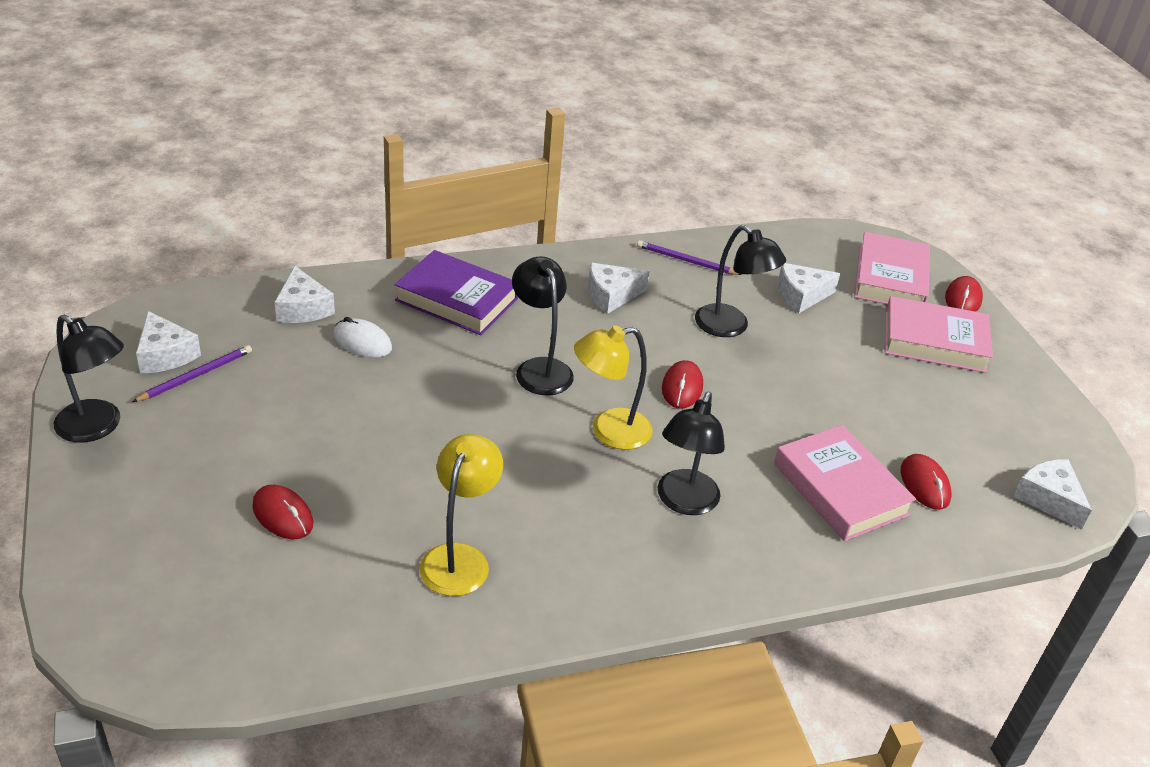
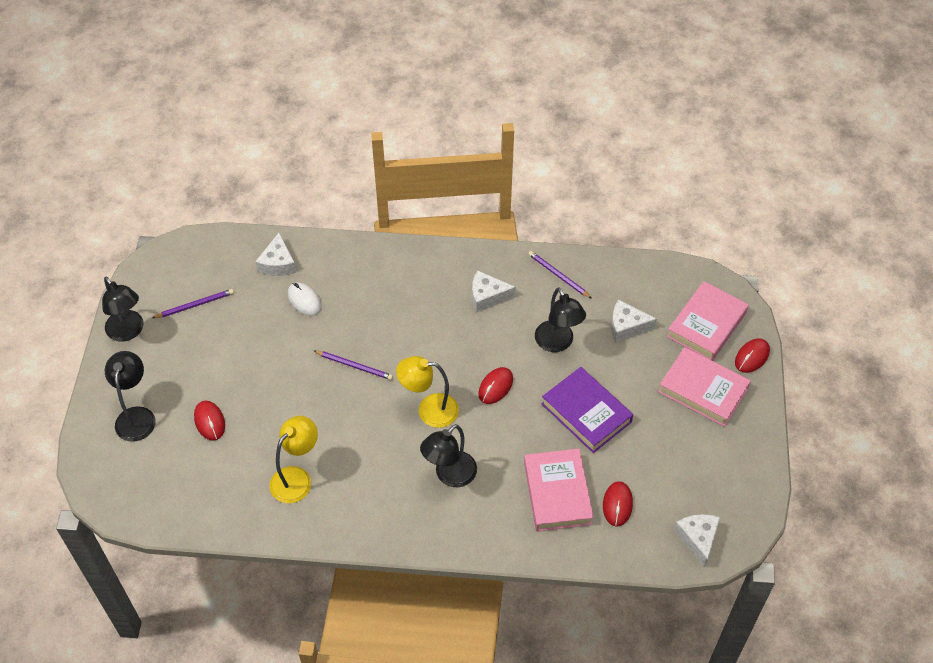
camera: 25 degrees right, 15 degrees up
white cheese [136,311,201,374] -> none
purple book [395,250,518,335] -> purple book moved to [542,367,633,453]
black lamp [512,256,574,395] -> black lamp moved to [105,351,156,442]
none -> purple pencil [314,351,393,380]

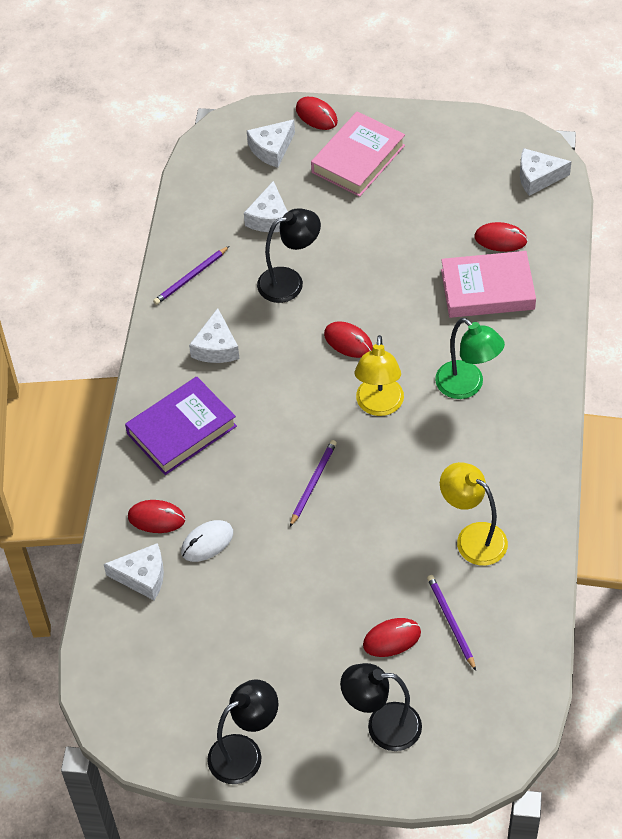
camera: 85 degrees left, 0 degrees up
purple pencil [153,289,234,318] -> purple pencil moved to [427,575,476,671]
black lamp [420,424,477,487] -> green lamp [435,318,505,399]
purple book [542,367,633,453] -> purple book moved to [125,376,237,475]
pink book [667,281,749,361] -> white cheese [247,119,295,168]
none -> red mouse [128,500,185,533]

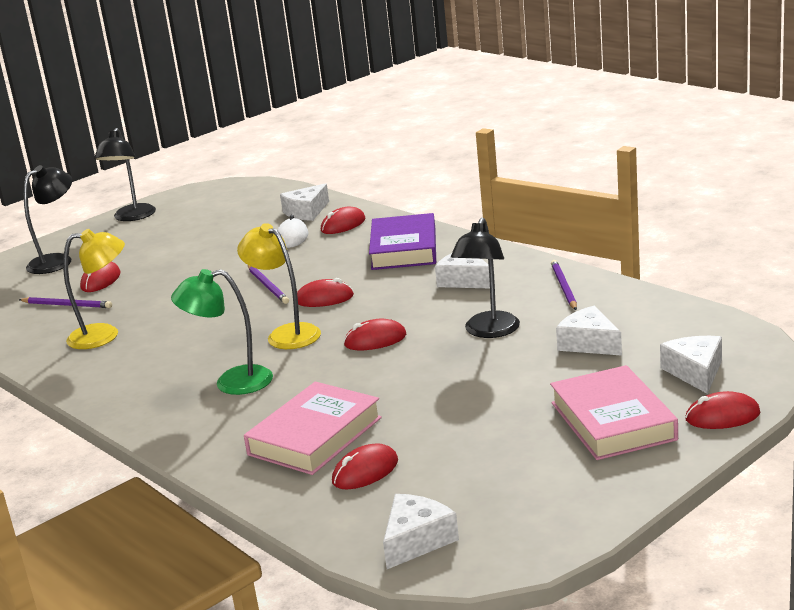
camera: 130 degrees right, 30 degrees down
none -> red mouse [297,278,354,307]

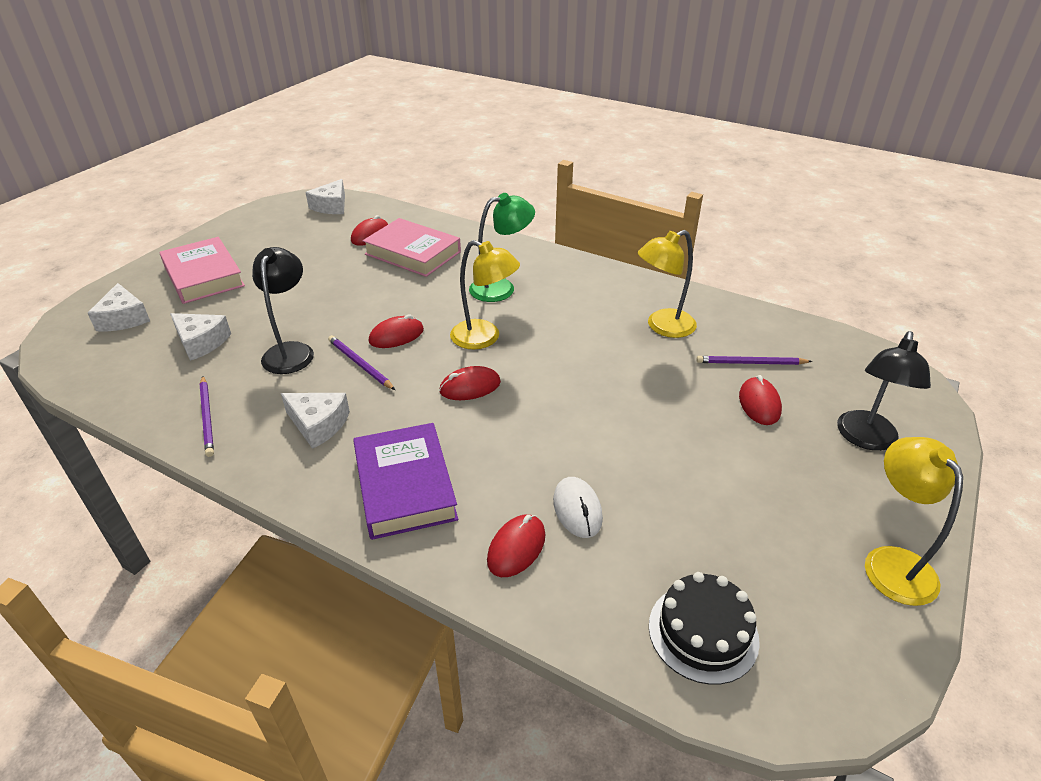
camera: 160 degrees right, 15 degrees up
black lamp [94,128,156,221] -> yellow lamp [865,437,963,606]
pink book [244,382,382,475] -> pink book turned 75 degrees counterclockwise [363,218,461,277]
purple pencil [248,265,289,304] -> purple pencil moved to [328,335,395,390]
white cheese [280,183,329,221] -> none
red mouse [685,391,760,429] -> none
none -> black cake [649,572,760,685]

